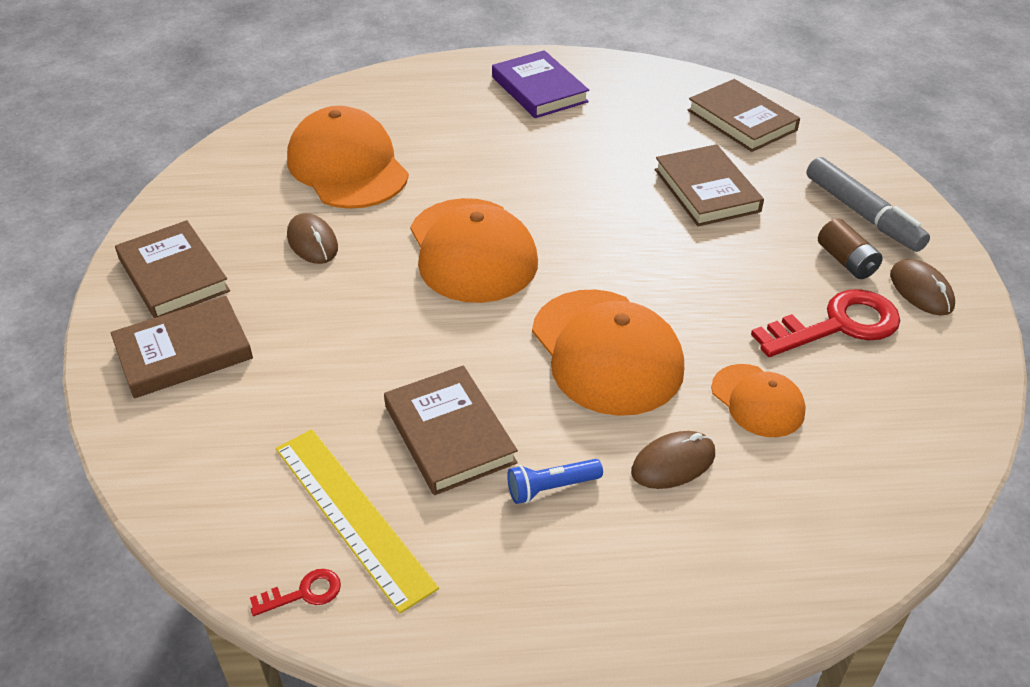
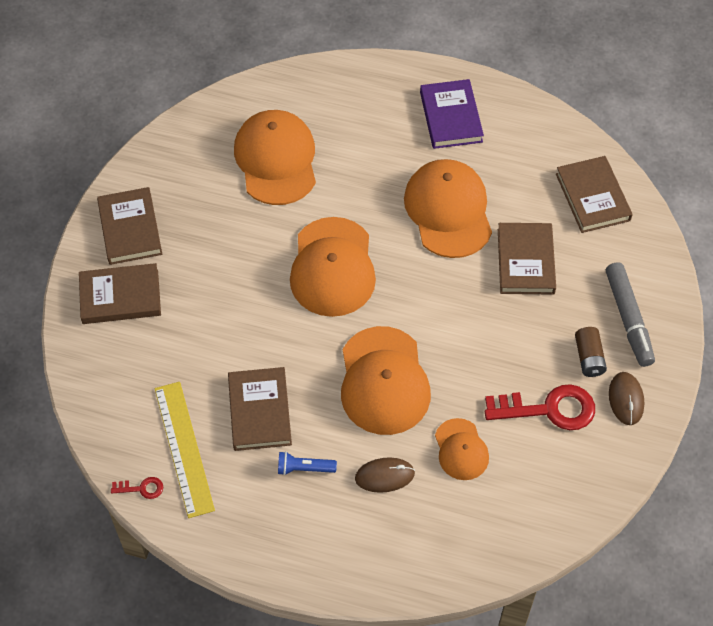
camera: 20 degrees right, 15 degrees up
brown mouse [287,213,338,264] -> none
none -> orange cap [404,159,492,258]

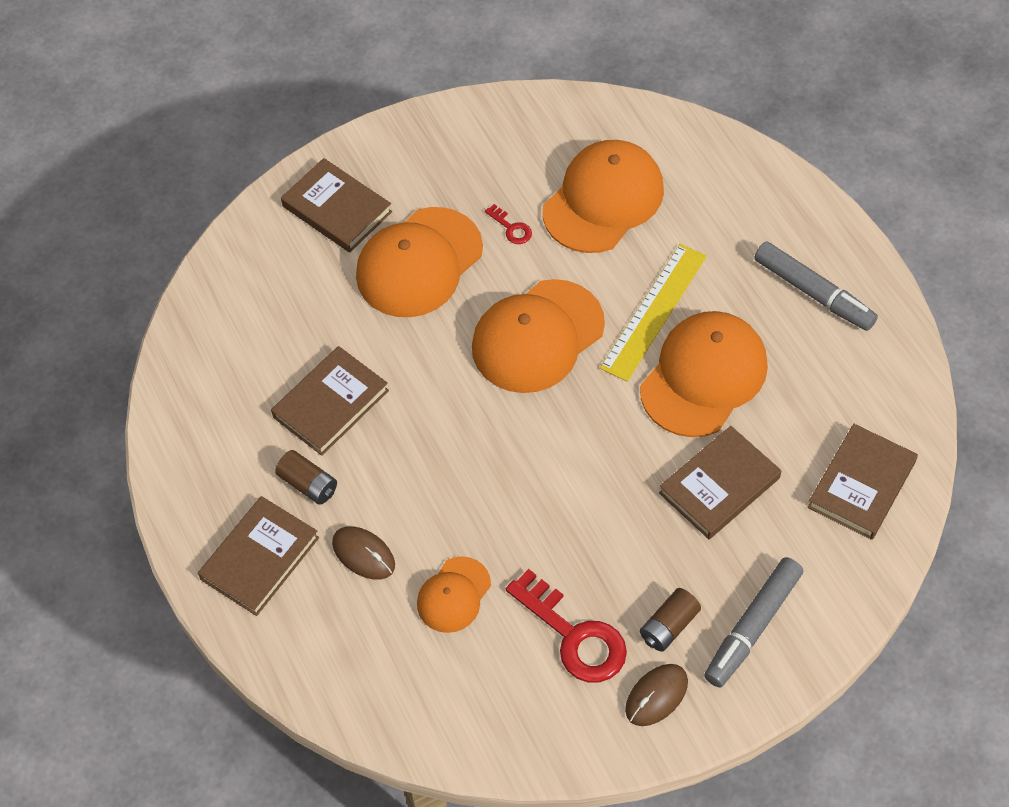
camera: 50 degrees right, 0 degrees up
brown book [97,187,162,265] -> brown book moved to [198,496,319,616]
red key [111,477,163,499] -> red key moved to [485,204,532,244]
yellow ruler [155,382,215,518] -> yellow ruler moved to [600,244,707,381]
blue flashlight [278,451,337,475] -> brown battery [275,450,337,505]
orange cap [341,326,431,435] -> orange cap moved to [356,207,483,317]
purple book [420,79,484,149] -> grey marker [754,241,878,331]

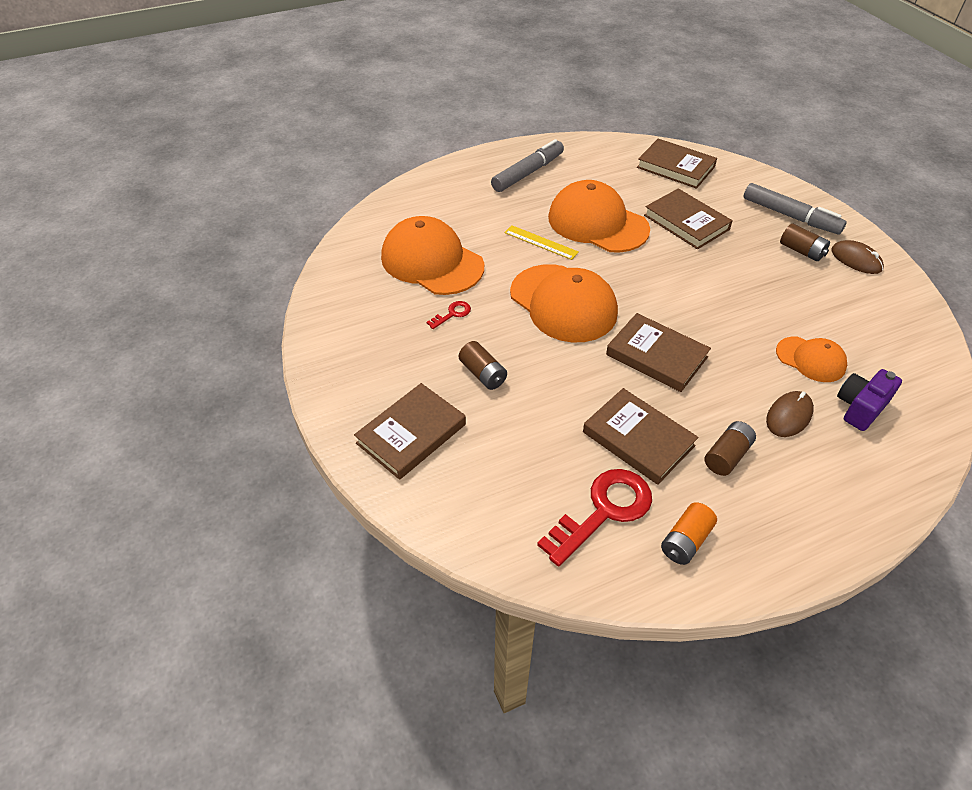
camera: 90 degrees left, 10 degrees down
brown book [198,496,319,616] -> brown book moved to [606,313,711,392]
orange cap [356,207,483,317] -> brown battery [459,341,507,390]
red key [506,569,627,682] -> red key moved to [537,469,652,567]
yellow ruler [600,244,707,381] -> yellow ruler [504,225,579,260], size x0.60
none -> orange battery [661,502,717,565]
none -> purple camera [837,369,902,431]

